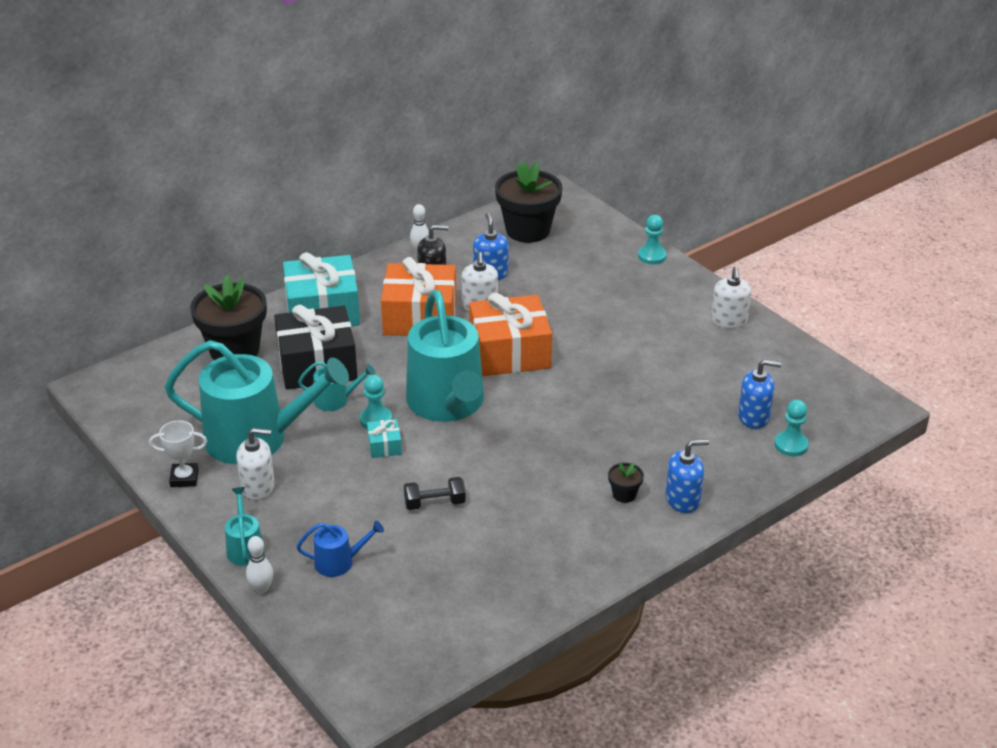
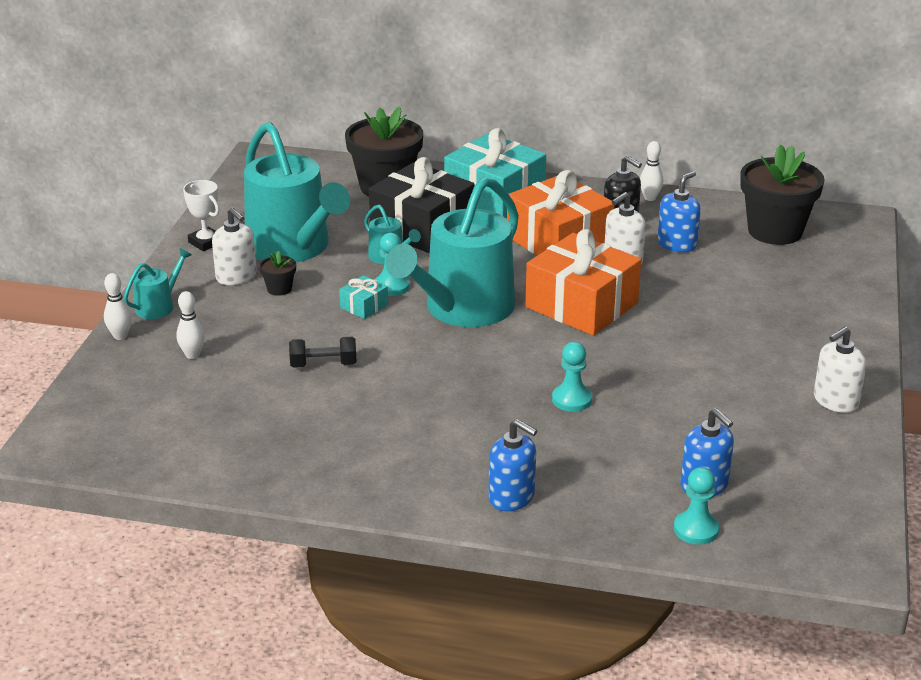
camera: 50 degrees right, 5 degrees down
blue watering can [296,521,384,577] -> white bowling pin [176,291,205,359]
black dumbbell [404,477,466,510] -> black dumbbell turned 45 degrees counterclockwise [289,337,357,368]
black flower pot [608,463,644,503] -> black flower pot moved to [259,251,296,296]
turquoise pawn [638,215,667,264] -> turquoise pawn moved to [552,342,592,412]

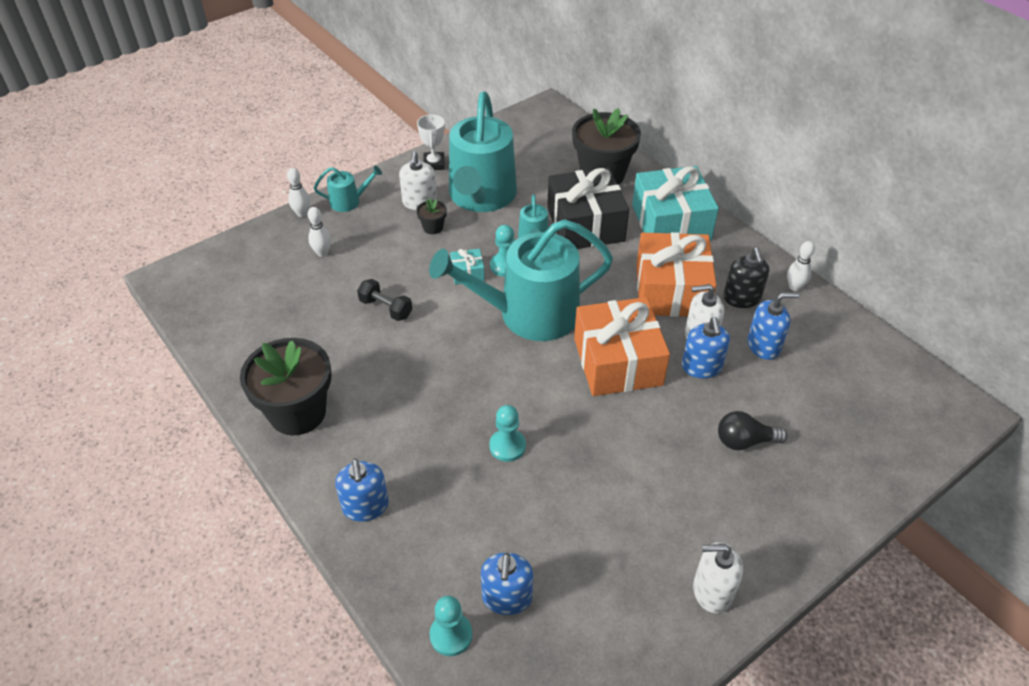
camera: 40 degrees right, 15 degrees up
black flower pot [740,144,824,245] -> black flower pot moved to [240,338,332,435]
none -> blue soap dispenser [682,317,730,378]
none -> black light bulb [718,411,787,450]

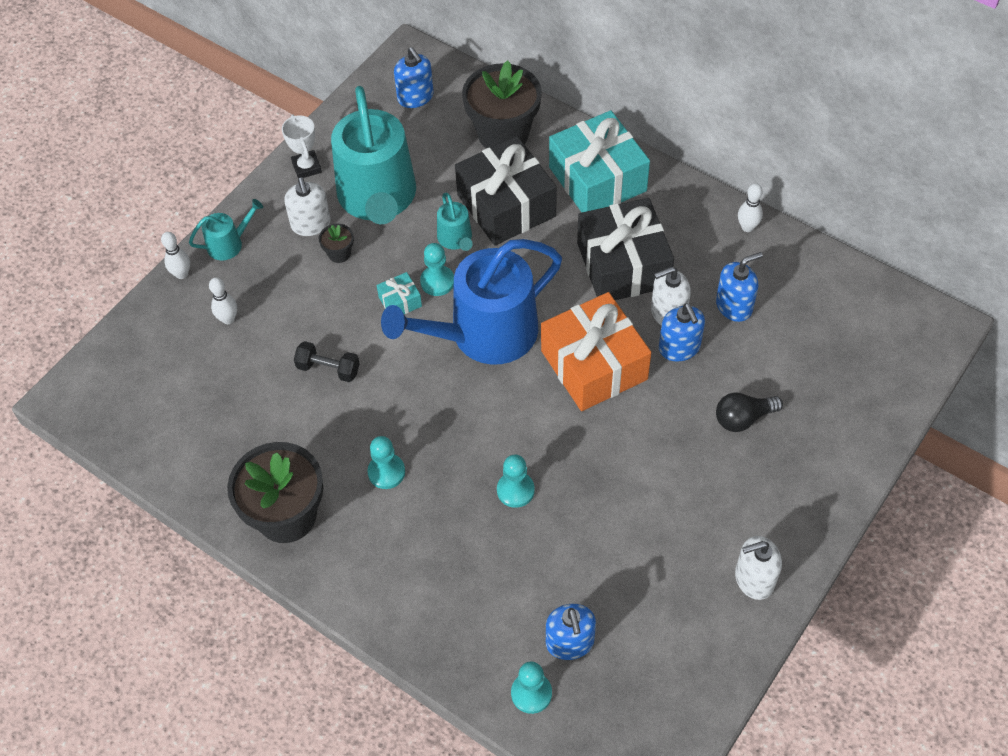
camera: 15 degrees left, 10 degrees up
blue soap dispenser [335,459,389,522] -> blue soap dispenser moved to [394,47,434,108]
turquoise watering can [429,219,613,341] -> blue watering can [381,239,562,364]
orange gift [636,232,716,317] -> black gift [577,198,674,300]
black soap dispenser [723,247,770,308] -> none
none -> turquoise pawn [367,436,405,489]

